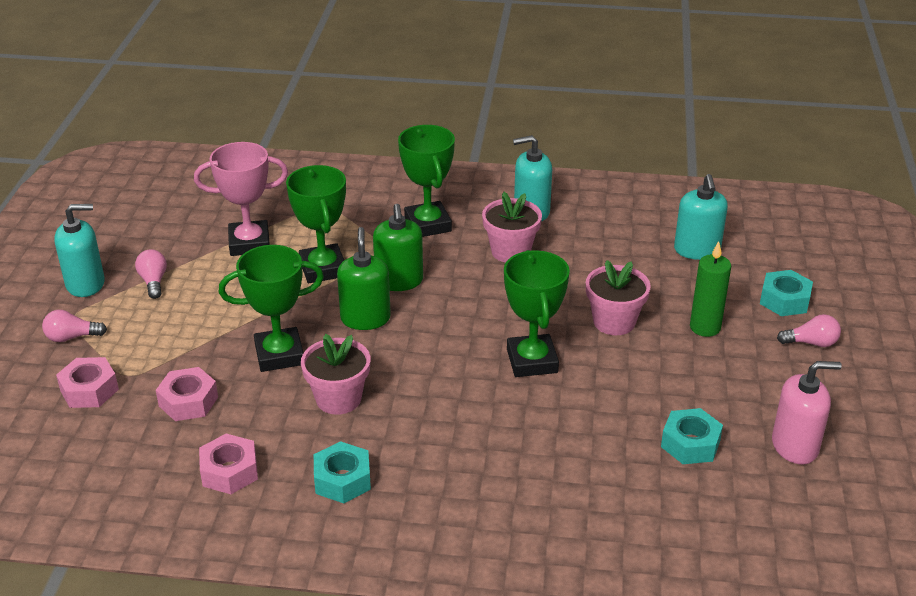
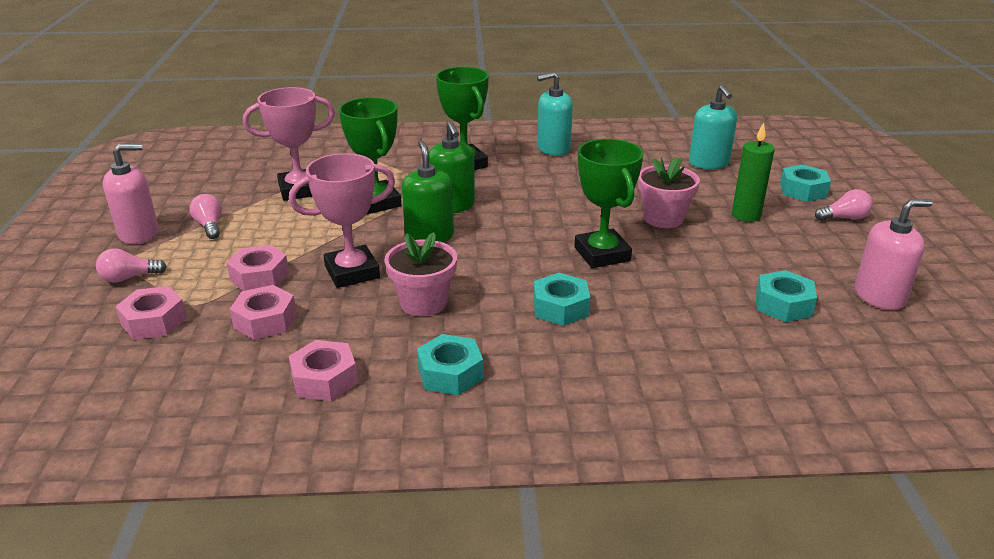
camera: 10 degrees left, 5 degrees down
turquoise soap dispenser [54,204,105,297] -> pink soap dispenser [103,144,159,244]
green trophy [219,245,324,372] -> pink trophy [289,153,395,288]
pink flower pot [482,192,542,262] -> none
none -> pink nut [226,245,289,291]
none -> turquoise nut [533,273,590,326]

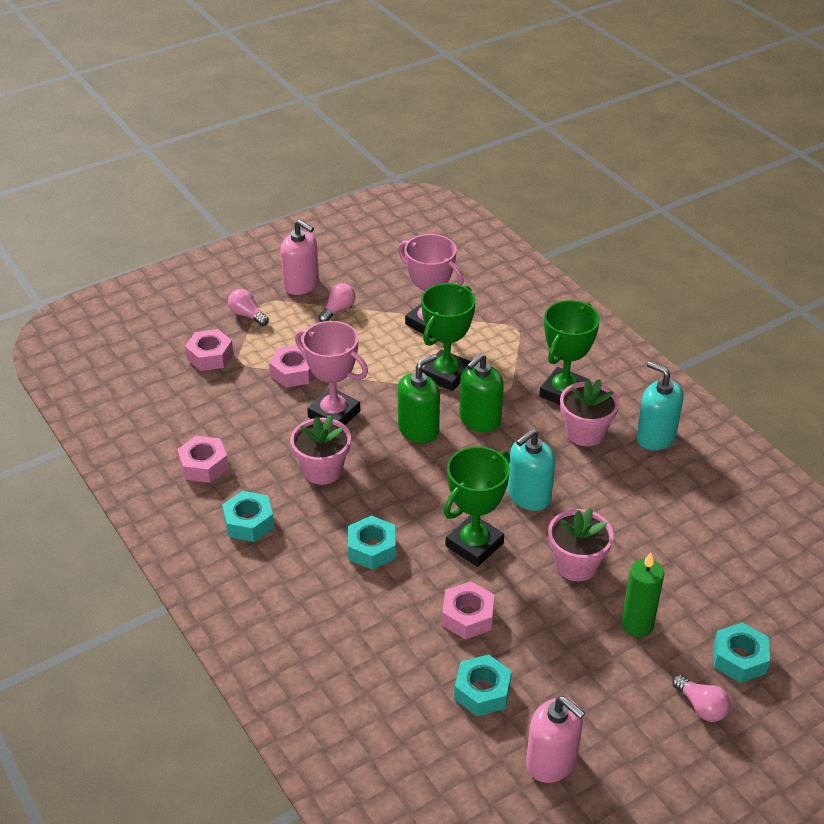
camera: 60 degrees right, 10 degrees up
pink nut [229,285,297,340] -> pink nut moved to [442,581,494,639]
turquoise soap dispenser [689,85,737,169] -> turquoise soap dispenser moved to [508,429,555,511]
none -> pink flower pot [560,379,619,446]

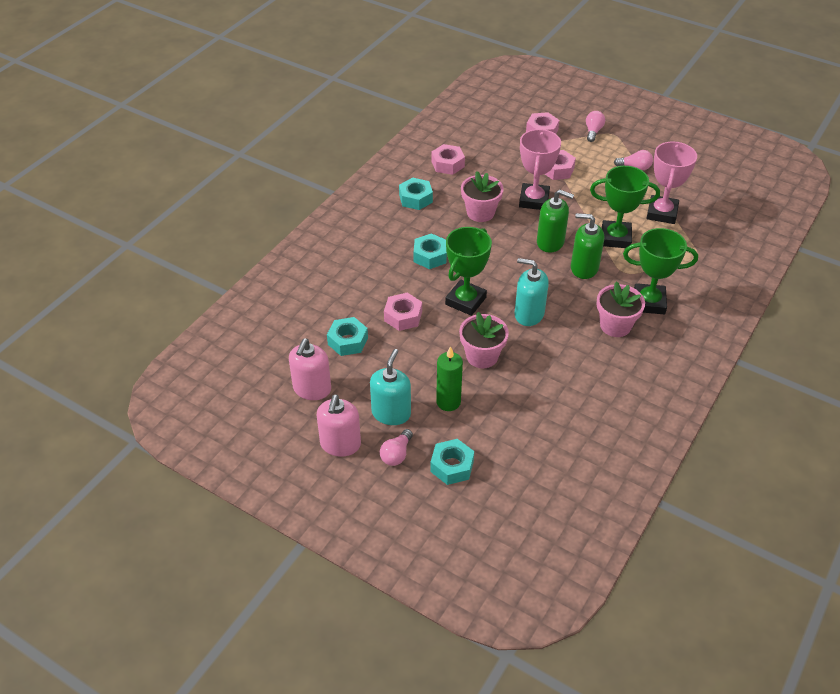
camera: 65 degrees right, 5 degrees up
pink soap dispenser [280,220,319,295] -> pink soap dispenser moved to [317,394,361,457]
green trophy [444,446,510,567] -> green trophy turned 75 degrees counterclockwise [445,227,492,316]
turquoise soap dispenser [636,361,684,450] -> turquoise soap dispenser moved to [370,349,411,425]

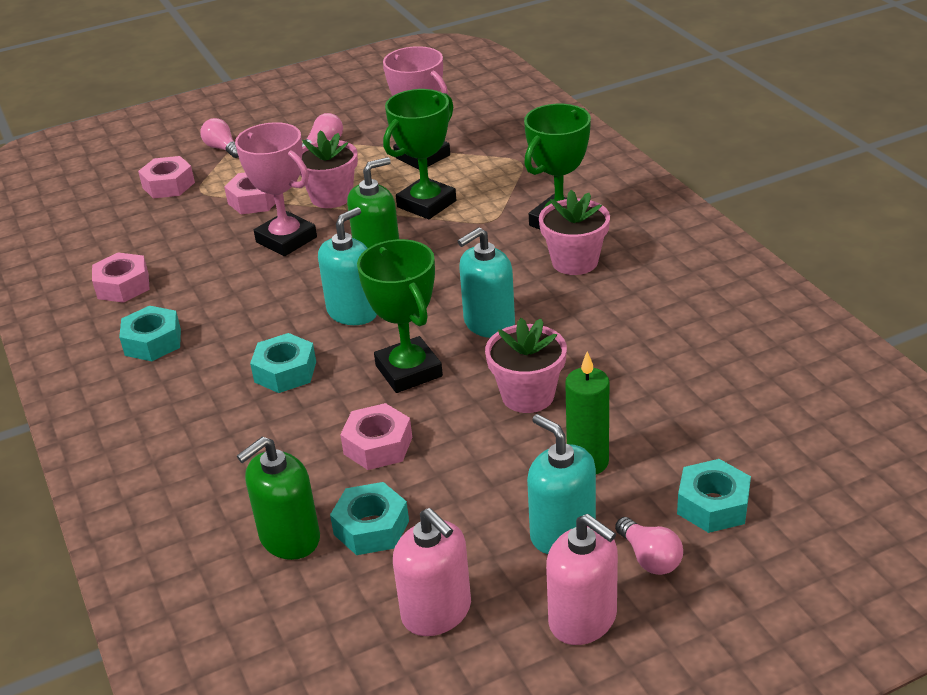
camera: 55 degrees left, 10 degrees down
pink flower pot [461,171,504,222] -> pink flower pot moved to [300,130,358,208]
green soap dispenser [571,213,604,279] -> green soap dispenser moved to [237,437,320,560]
none -> turquoise soap dispenser [318,207,377,325]

